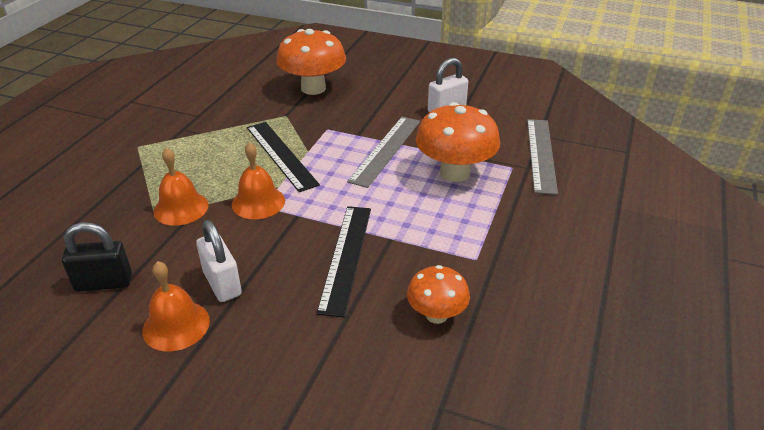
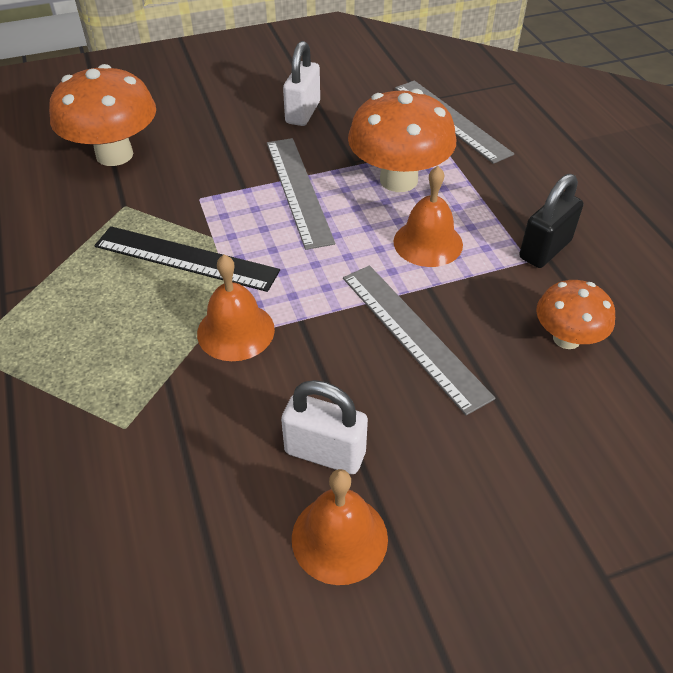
camera: 40 degrees left, 10 degrees up
black padlock [62,222,132,292] -> black padlock moved to [519,174,583,268]
orange bell [153,148,208,226] -> orange bell moved to [393,166,463,267]
black ruler [316,206,371,318] -> grey ruler [343,265,495,415]

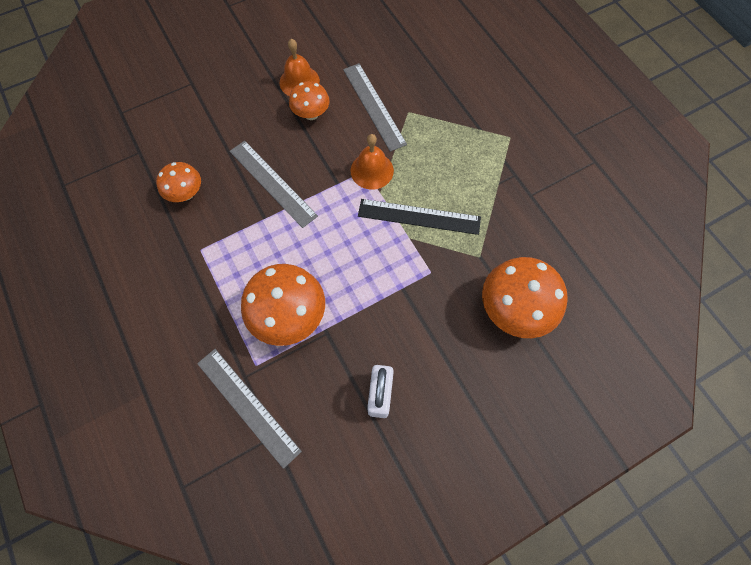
camera: 170 degrees right, 20 degrees up
grey ruler [267,138,335,250] -> grey ruler moved to [343,63,407,152]
white padlock [281,380,368,474] -> orange mushroom [289,81,330,120]
orange bell [393,166,463,267] -> none
black padlock [519,174,583,268] -> none

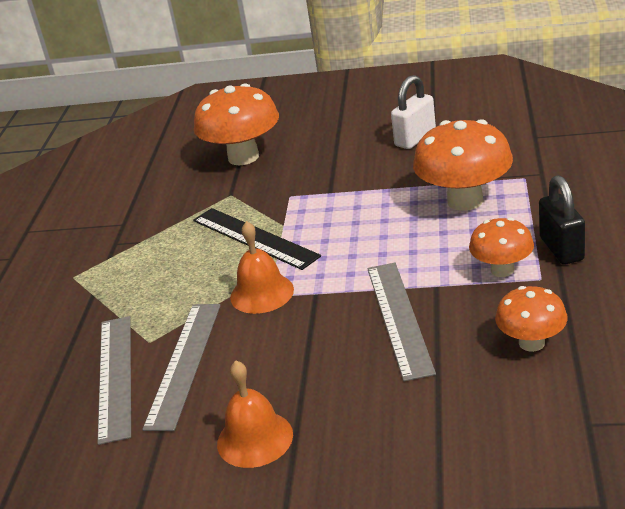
camera: 140 degrees left, 35 degrees down
grey ruler [197,349,302,469] -> grey ruler moved to [97,316,131,445]
orange mushroom [289,81,330,120] -> orange mushroom moved to [469,218,534,277]
none -> black padlock [539,175,585,265]

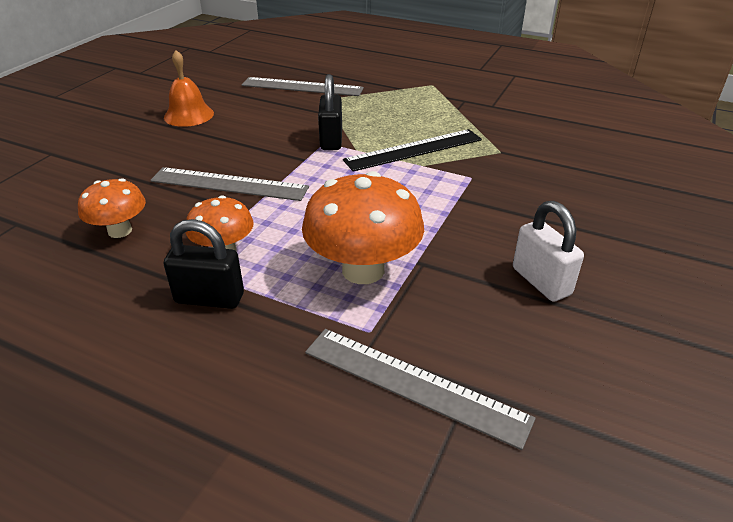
camera: 105 degrees right, 5 degrees up
grey ruler [142,304,221,431] -> grey ruler moved to [305,329,536,450]
orange mushroom [194,83,279,165] -> none
orange bell [230,221,294,314] -> black padlock [318,74,342,150]

